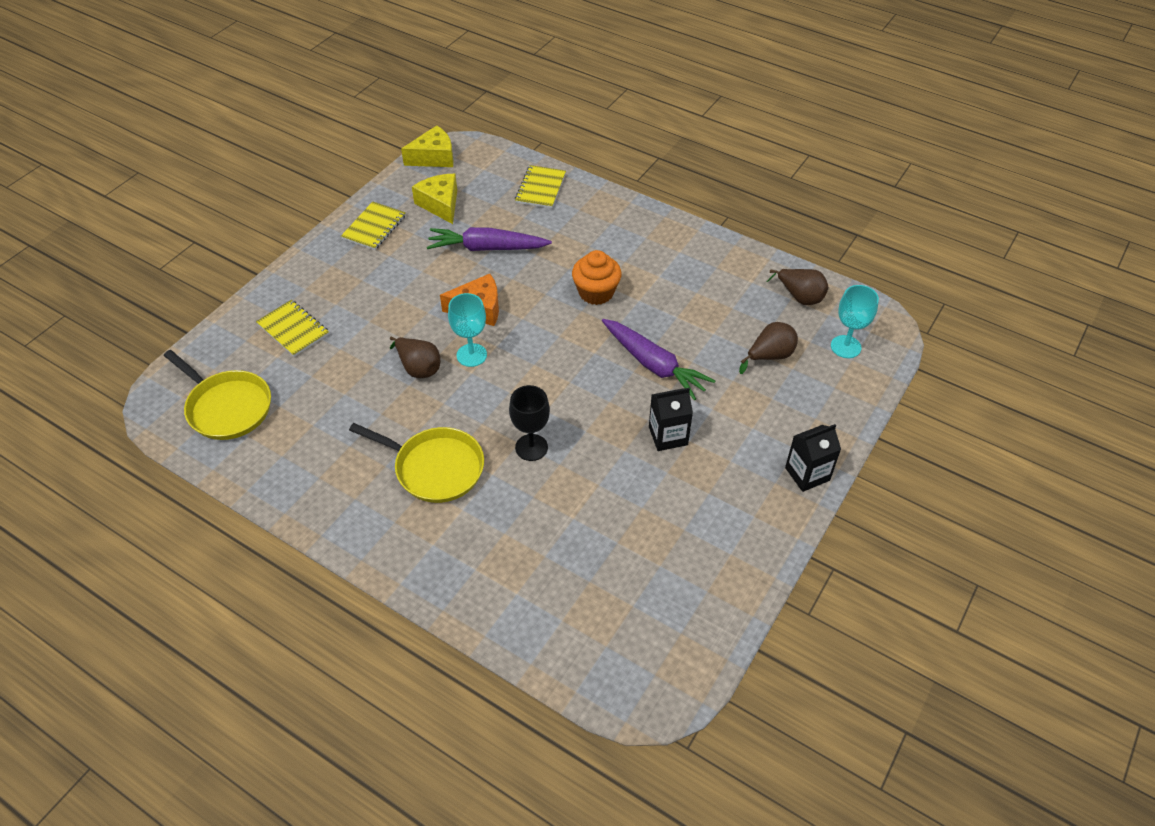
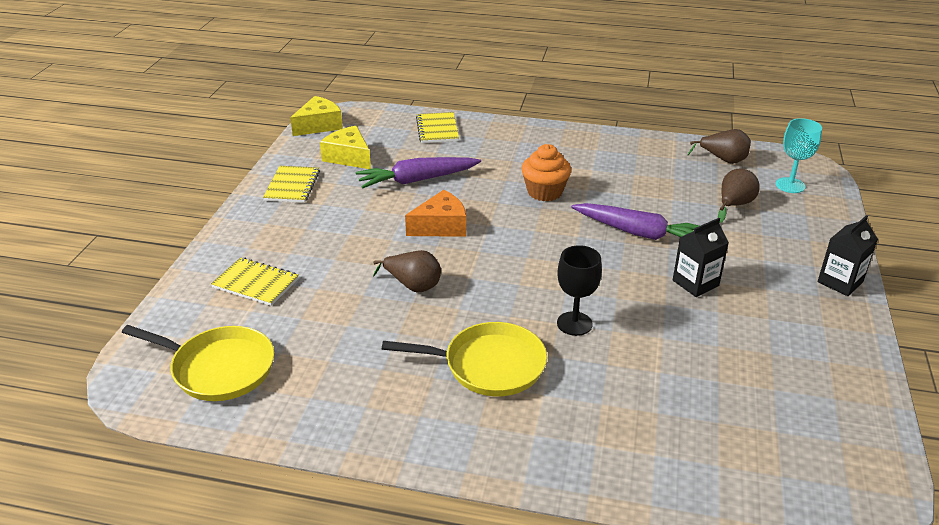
camera: 20 degrees left, 15 degrees down
turquoise goblet [448,293,487,367] -> none

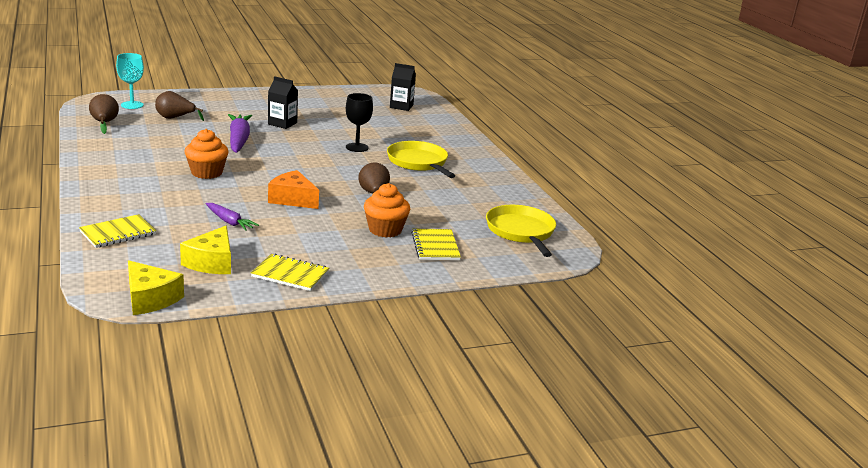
camera: 125 degrees left, 10 degrees down
yellow notebook [263,166,320,203] -> yellow notebook turned 45 degrees clockwise [251,254,329,291]
yellow cheese [290,96,343,136] -> yellow cheese turned 150 degrees counterclockwise [128,260,184,315]
purple carrot [356,157,481,189] -> purple carrot [206,203,259,231], size x0.59
black carton [817,215,878,296] -> black carton moved to [390,63,416,111]
none -> orange cupcake [364,183,410,238]

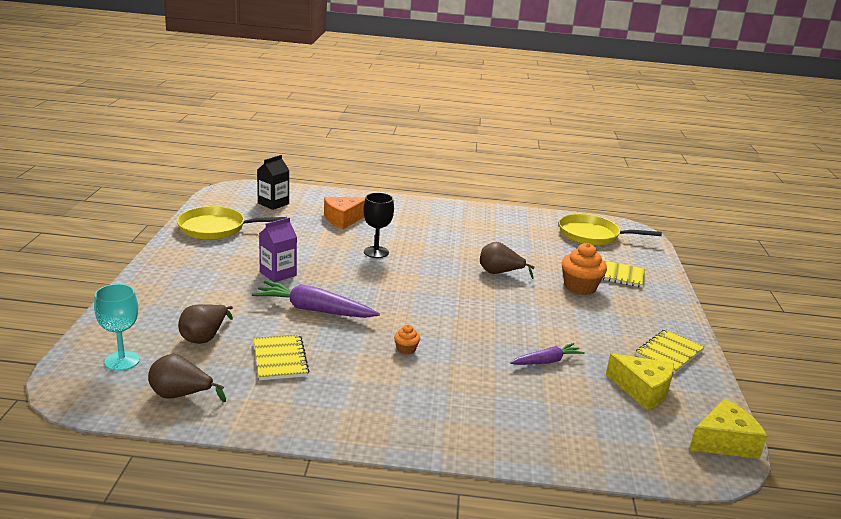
camera: 65 degrees left, 0 degrees up
yellow notebook [79,214,156,248] -> yellow notebook moved to [254,334,309,380]
orange cupcake [185,129,228,179] -> orange cupcake [394,325,420,355], size x0.49
black carton [268,76,298,129] -> purple carton [259,218,297,282]
orange cheese [268,170,319,209] -> orange cheese moved to [324,197,365,229]
yellow pan [387,141,455,178] -> yellow pan moved to [177,206,287,240]

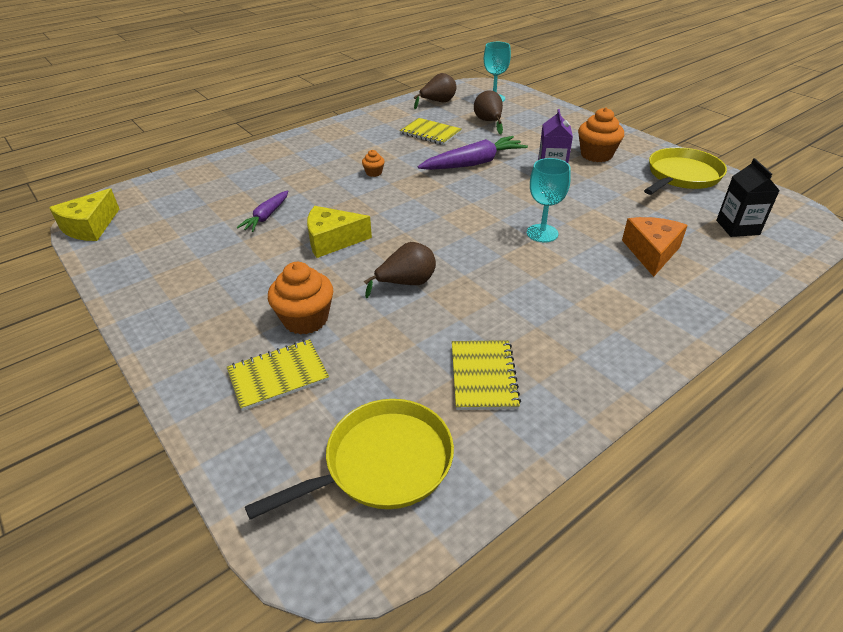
camera: 140 degrees right, 15 degrees up
black goblet [363,193,394,258] -> turquoise goblet [527,158,571,242]
yellow cheese [606,353,674,410] -> yellow cheese moved to [307,206,372,258]
yellow notebook [635,329,705,374] -> yellow notebook moved to [452,340,521,410]
none -> orange cupcake [578,107,624,162]

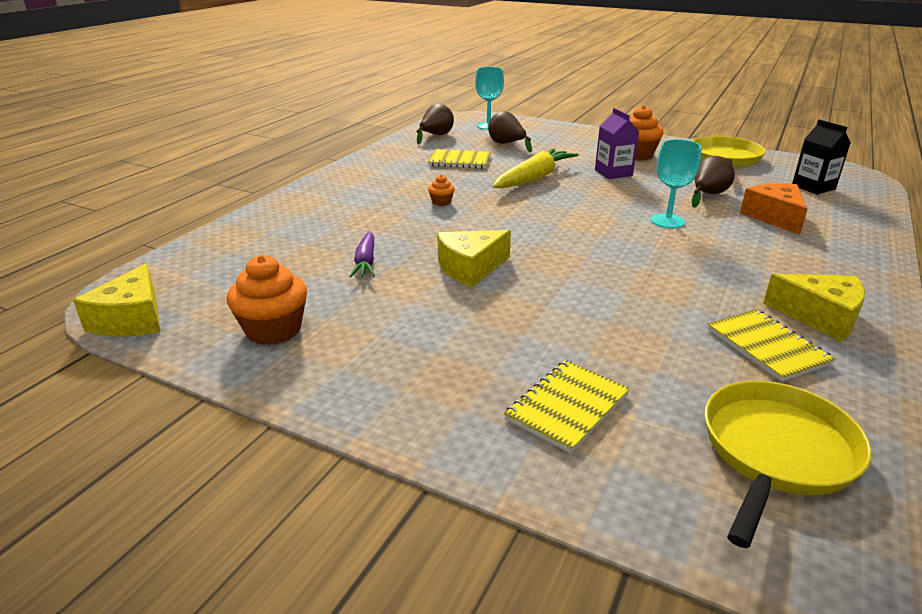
camera: 25 degrees left, 10 degrees down
orange cupcake [268,262,333,335] -> orange cupcake moved to [227,255,307,345]
brown pear [364,242,436,298] -> brown pear moved to [692,156,735,208]
purple carrot [418,136,528,170] -> yellow carrot [492,148,578,188]
none -> yellow cheese [763,274,865,342]

